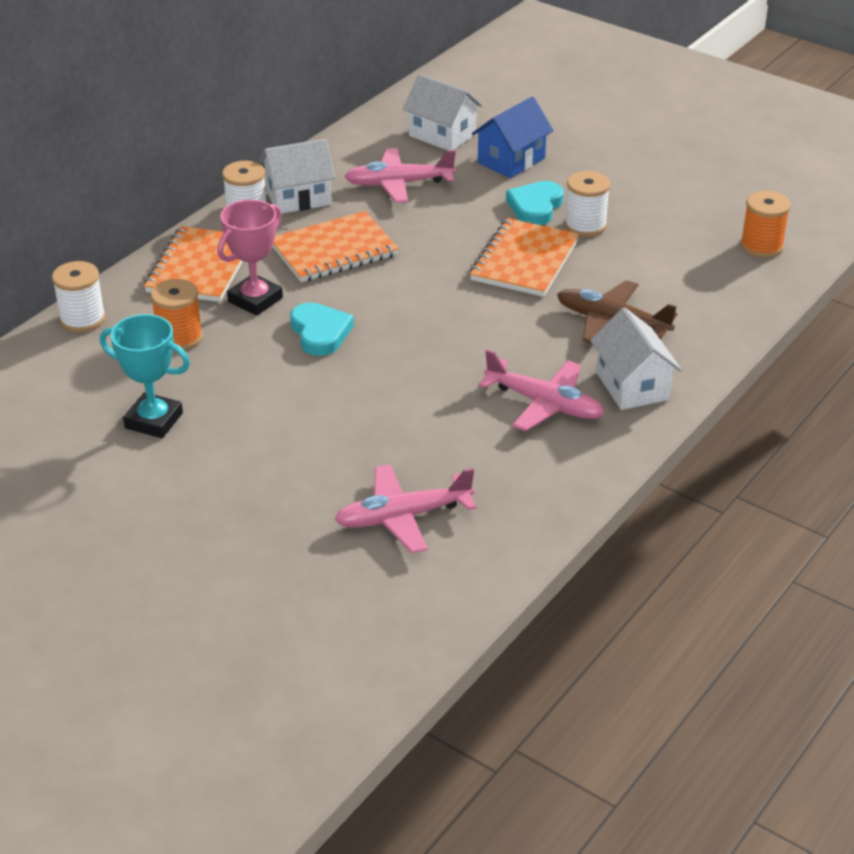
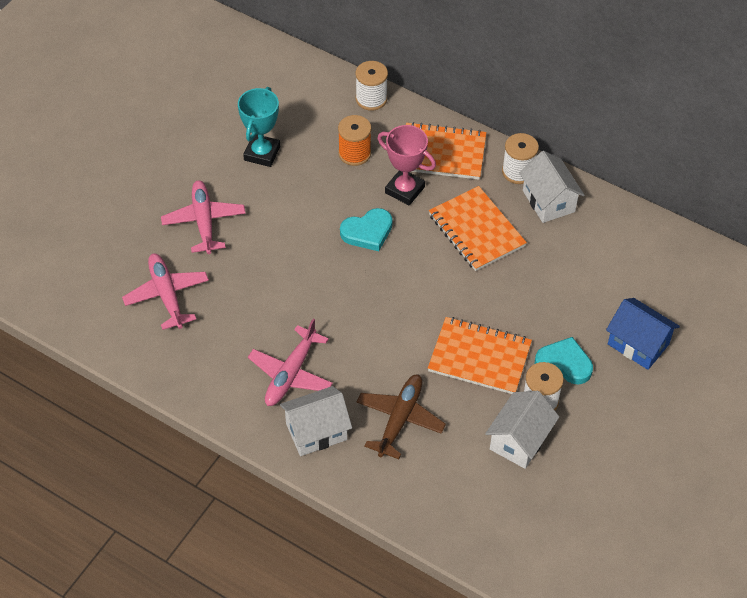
camera: 85 degrees right, 15 degrees up
pink plane [344,148,456,203] -> pink plane moved to [161,180,246,254]
white house [403,74,482,151] -> white house moved to [485,391,559,469]
orange spool [740,191,791,258] -> none

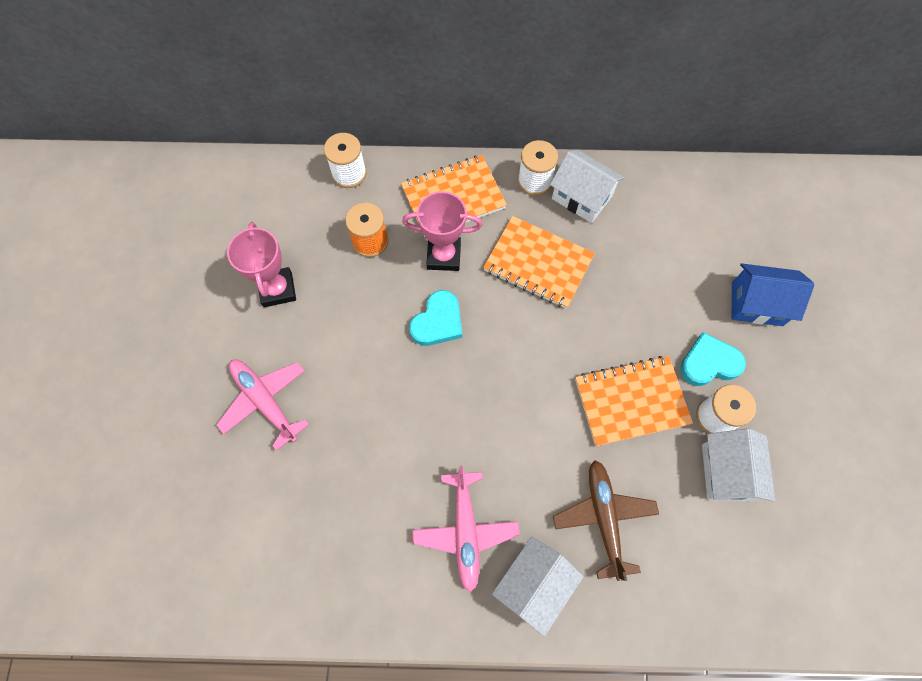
camera: 30 degrees left, 15 degrees up
pink plane [122,253,209,330] -> none
turquoise trophy [238,87,280,167] -> pink trophy [227,222,296,307]

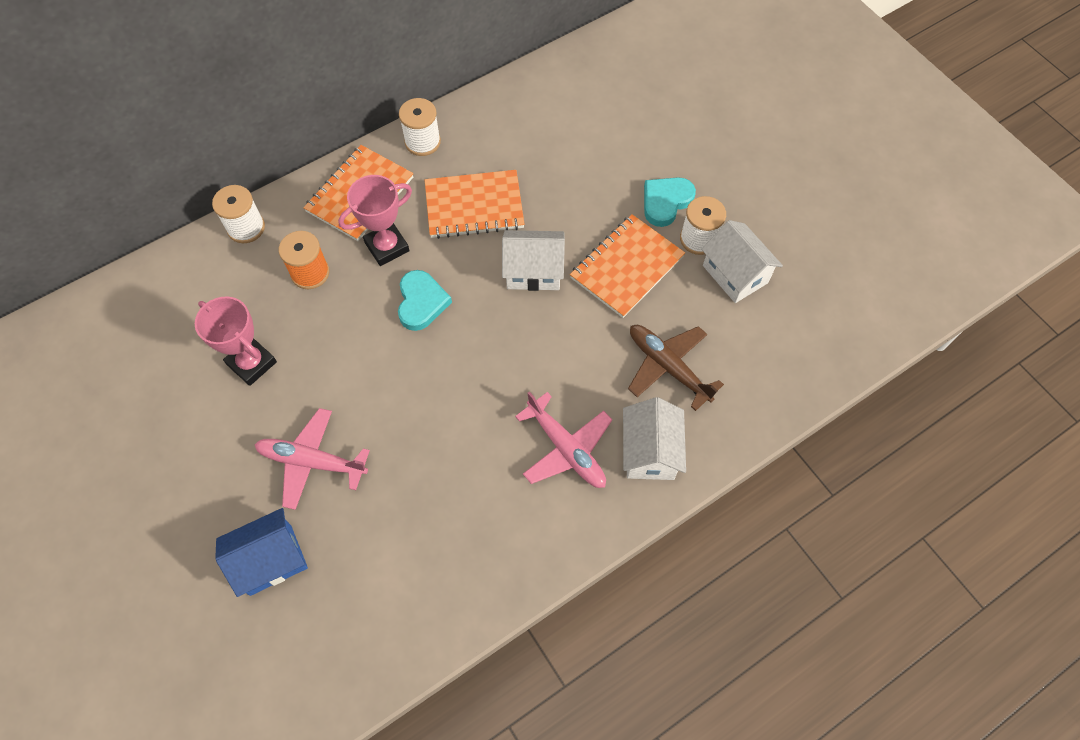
camera: 35 degrees left, 5 degrees down
white house [550,150,624,223] -> white house moved to [502,230,565,291]
blue house [732,263,814,326] -> blue house moved to [215,508,308,597]

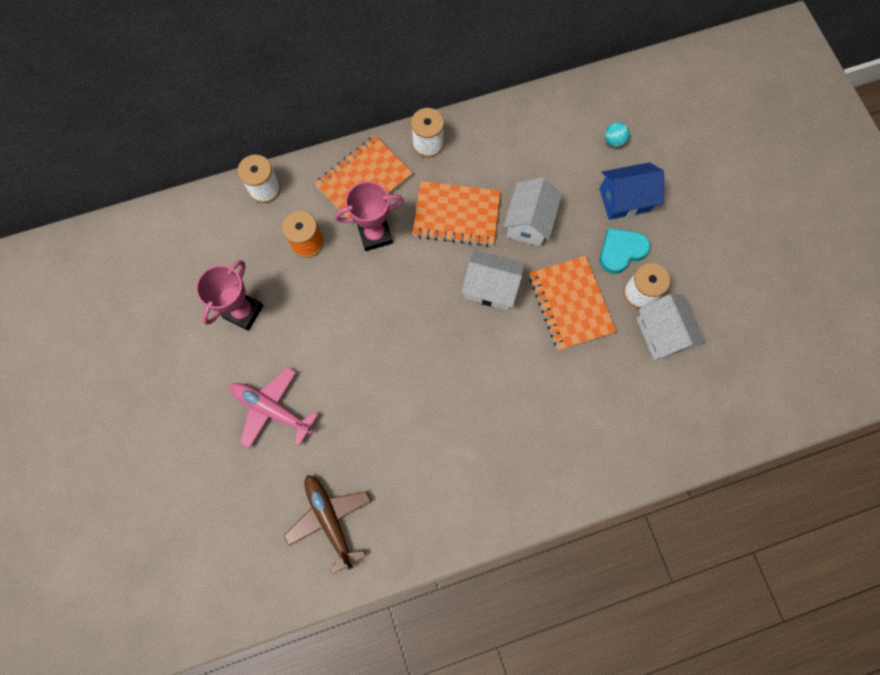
camera: 15 degrees right, 10 degrees up
pink trophy [195,296,277,386] -> pink trophy turned 60 degrees clockwise [196,260,264,331]
blue house [215,508,308,597] -> blue house moved to [599,162,664,220]
turquoise heart [398,270,452,331] -> none
pink plane [515,391,612,488] -> none
orange notebook [570,214,685,318] -> orange notebook turned 75 degrees counterclockwise [529,256,616,351]
white house [623,397,686,480] -> white house moved to [503,177,562,247]
brown plane [628,325,724,411] -> brown plane moved to [284,475,371,575]
none -> turquoise ball [605,122,630,147]

